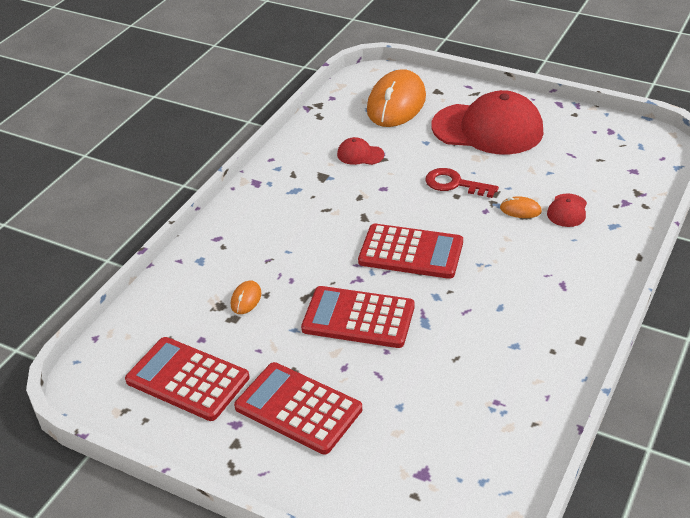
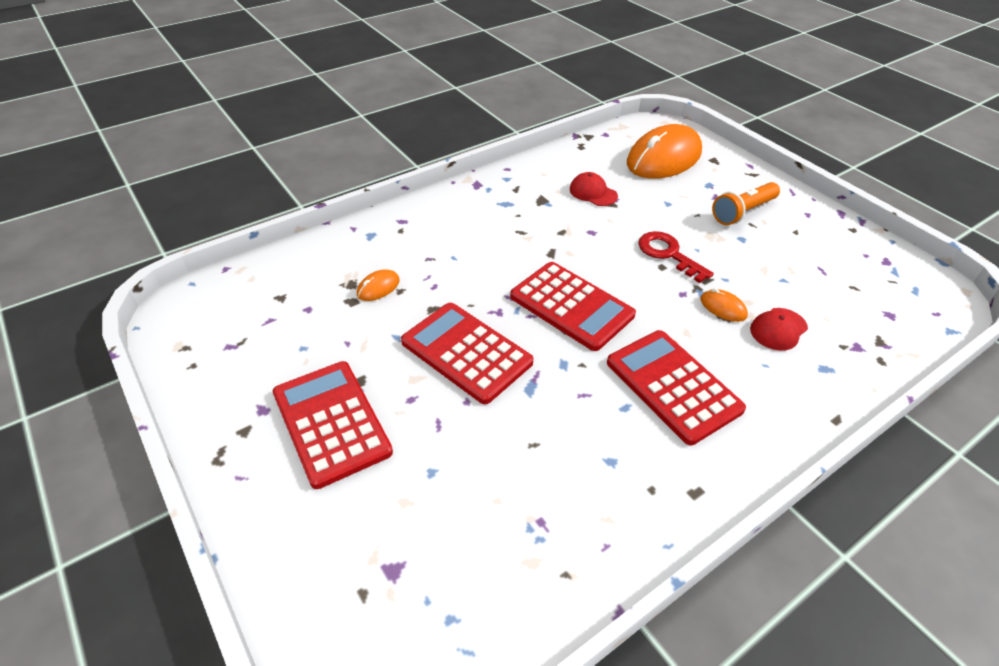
camera: 25 degrees right, 5 degrees up
red calculator [125,337,249,421] -> red calculator moved to [607,330,746,445]
red cap [431,90,543,155] -> orange flashlight [712,182,780,225]

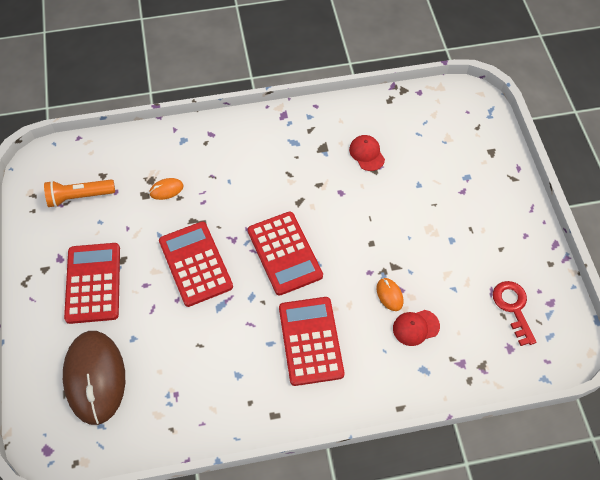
camera: 25 degrees right, 15 degrees up
orange mouse [627,124,702,179] -> none
red key [638,231,714,283] -> red key moved to [493,281,537,346]
orange flashlight [712,182,780,225] -> orange flashlight moved to [44,179,115,207]
none -> brown mouse [63,331,125,425]

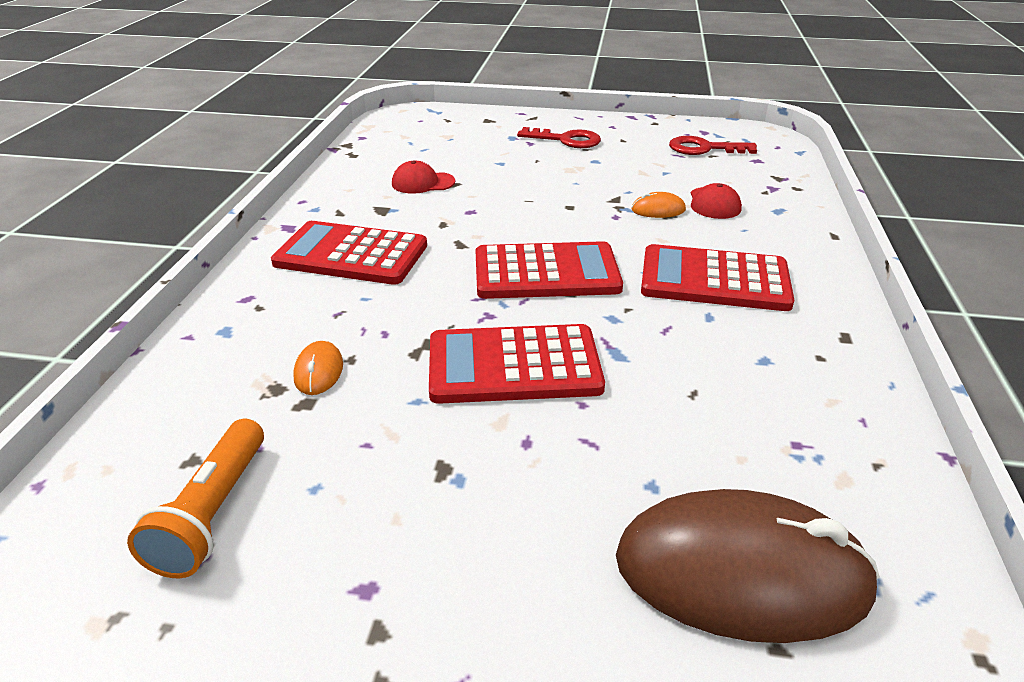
camera: 70 degrees left, 25 degrees down
red calculator [64,243,120,324] -> red calculator moved to [271,221,427,285]
none -> red key [517,127,601,148]

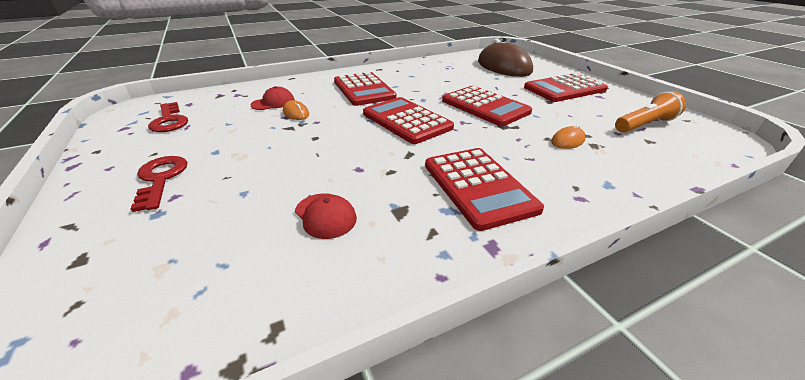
camera: 125 degrees left, 0 degrees up
none -> red calculator [524,73,608,102]

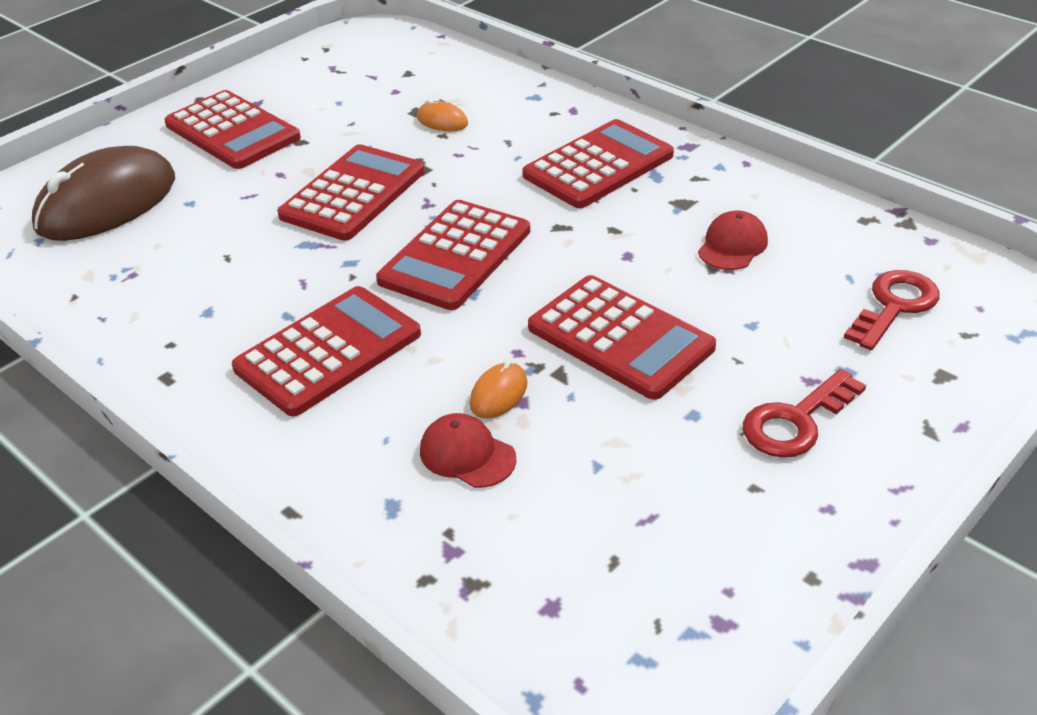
camera: 110 degrees left, 5 degrees up
red key [148,102,188,132] -> red key moved to [844,270,940,350]
orange flashlight [615,91,686,133] -> none
none -> red calculator [528,275,716,400]

